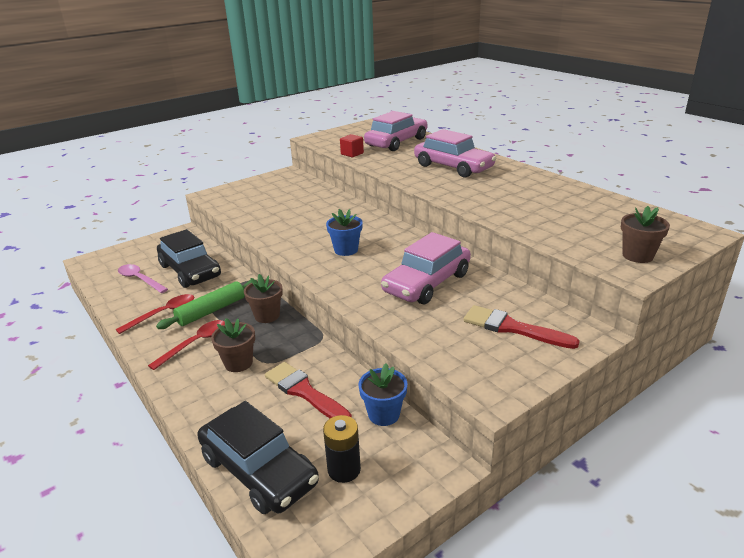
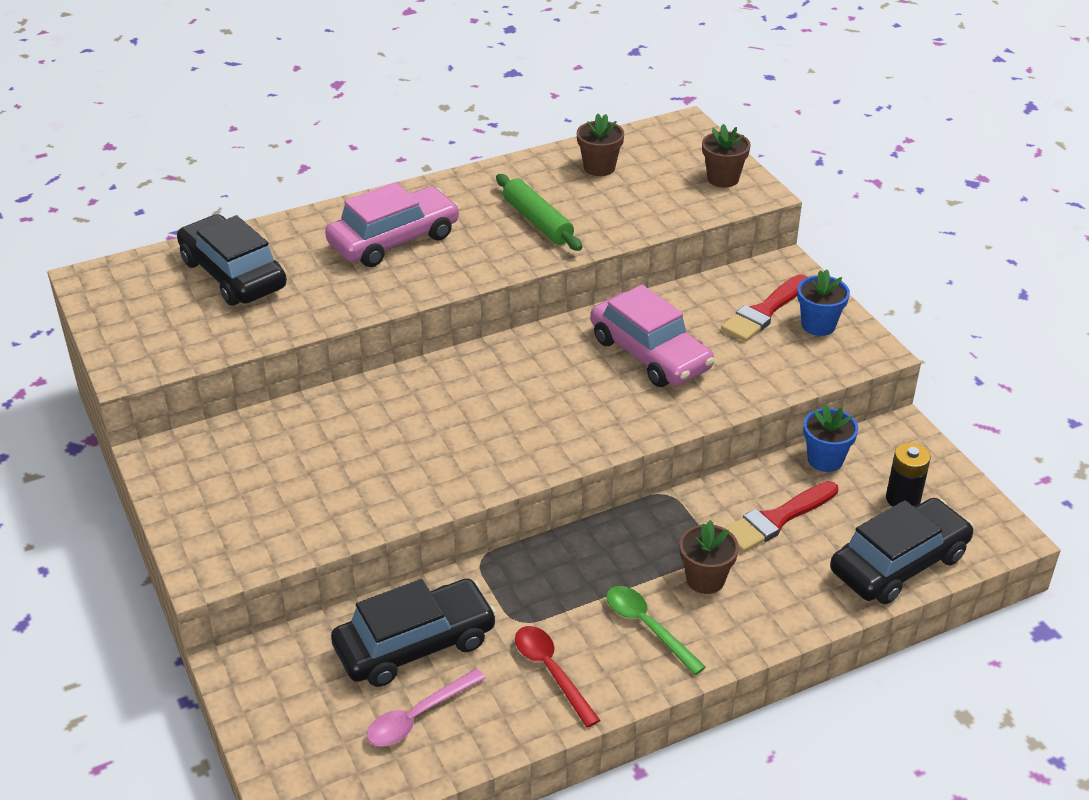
camera: 80 degrees left, 10 degrees up
red spoon [148,320,225,370] -> green spoon [606,586,706,675]
green rolling pin [156,280,257,329] -> green rolling pin moved to [496,174,582,251]
brown flower pot [244,274,283,323] -> brown flower pot moved to [577,114,624,176]
blue flower pot [326,209,363,256] -> blue flower pot moved to [797,270,850,336]
red cube [340,134,364,157] -> none
pink car [364,111,427,151] -> black car [177,214,287,306]

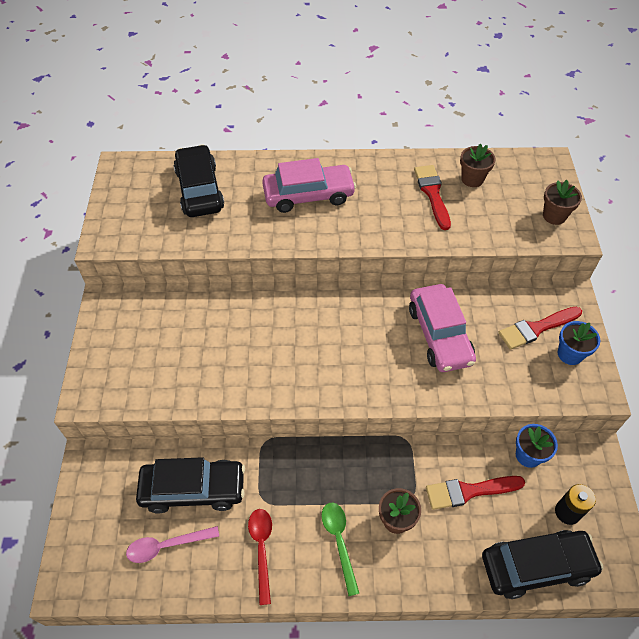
camera: 25 degrees right, 15 degrees up
green rolling pin [496,174,582,251] -> none
none -> red brush [414,165,451,230]

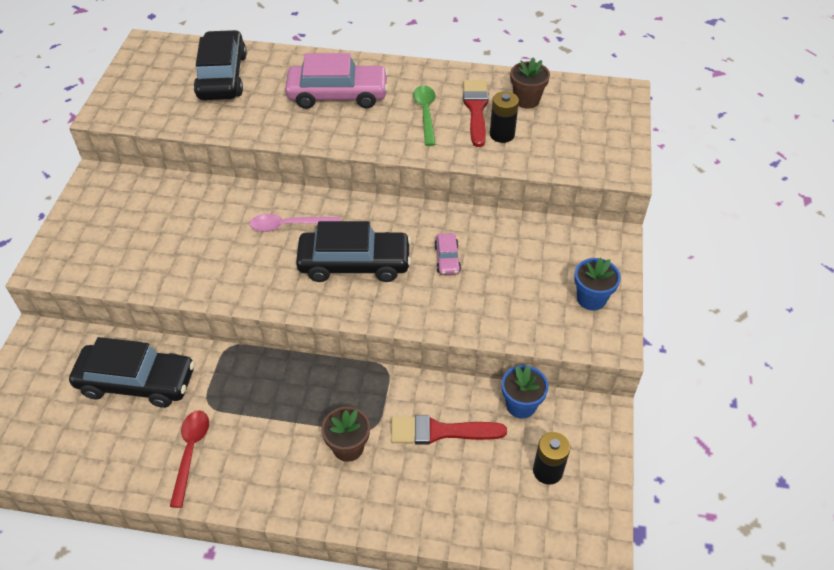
camera: 10 degrees right, 5 degrees down
pink spoon [126,526,219,563] -> pink spoon moved to [249,214,340,232]
green spoon [321,503,359,596] -> green spoon moved to [413,85,436,146]
pink car [409,284,476,372] -> pink car [434,233,461,275], size x0.46
black car [482,530,603,599] -> black car moved to [296,221,411,282]
red brush [498,307,582,350] -> none
brown flower pot [543,180,582,225] -> none
none -> black battery [490,91,519,143]

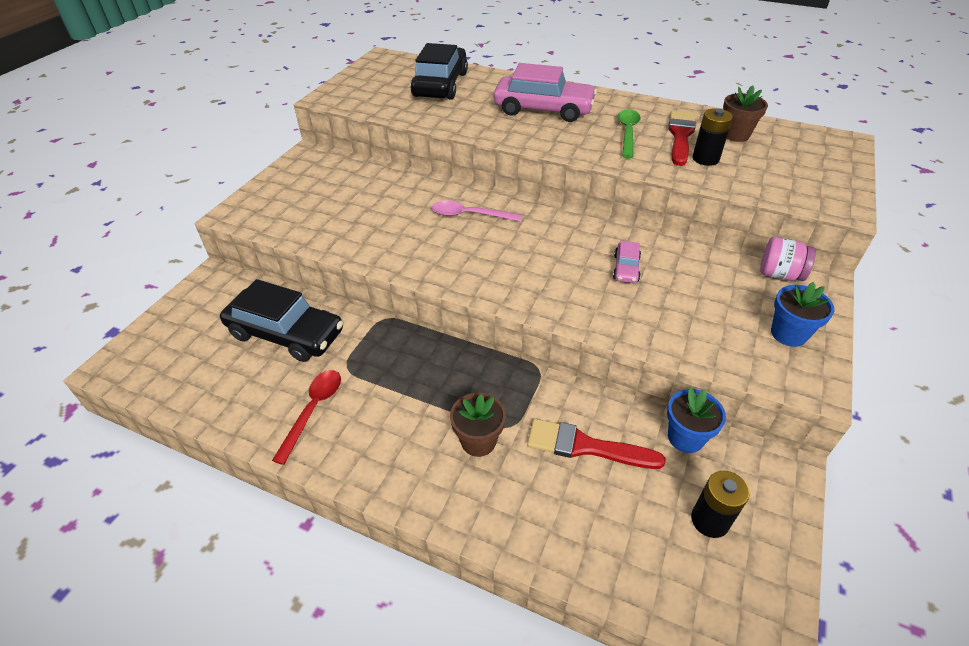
camera: 15 degrees right, 5 degrees down
black car [296,221,411,282] -> none
none -> pink jar [760,237,816,281]

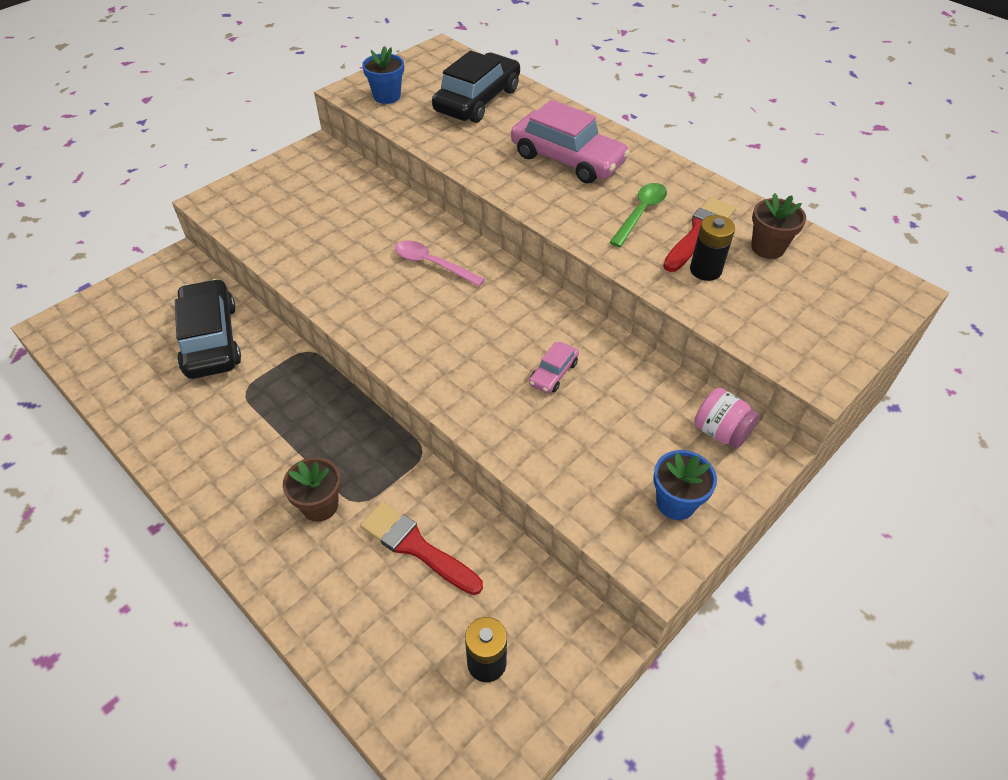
camera: 20 degrees right, 5 degrees up
black car [220,279,343,362] -> black car turned 150 degrees counterclockwise [175,279,241,379]
red spoon [272,370,341,465] -> none
blue flower pot [667,387,726,453] -> blue flower pot moved to [362,46,404,104]

